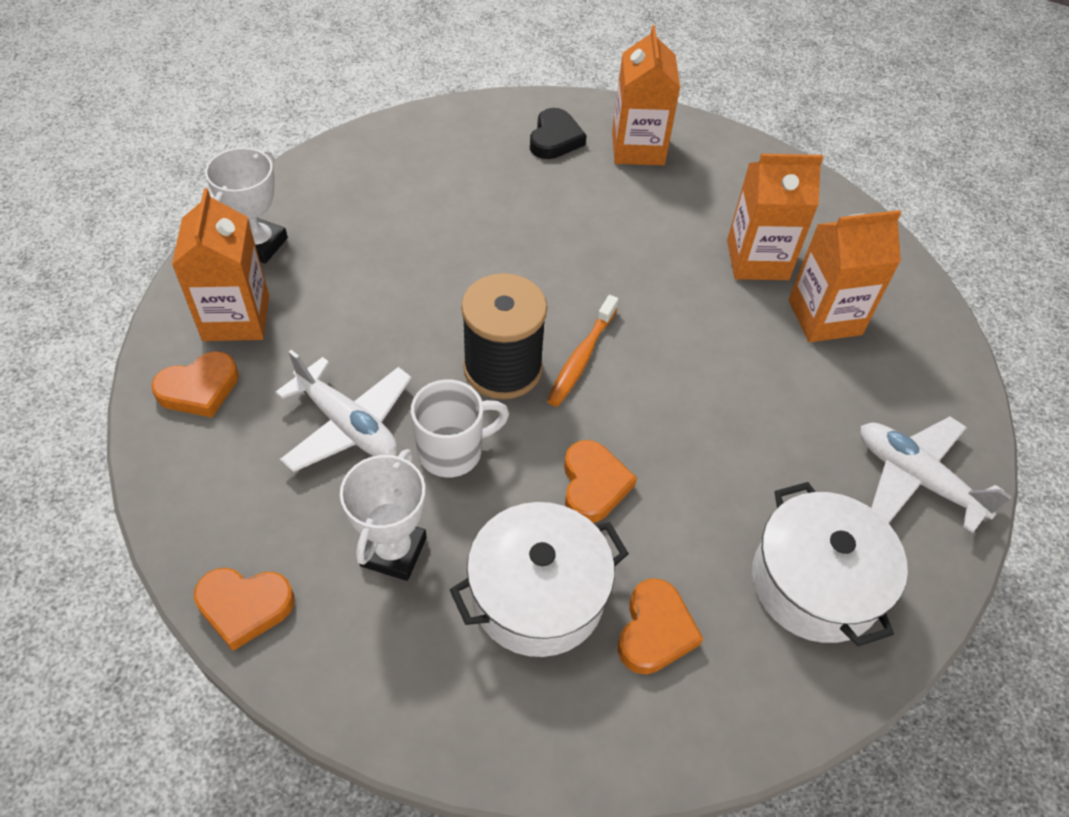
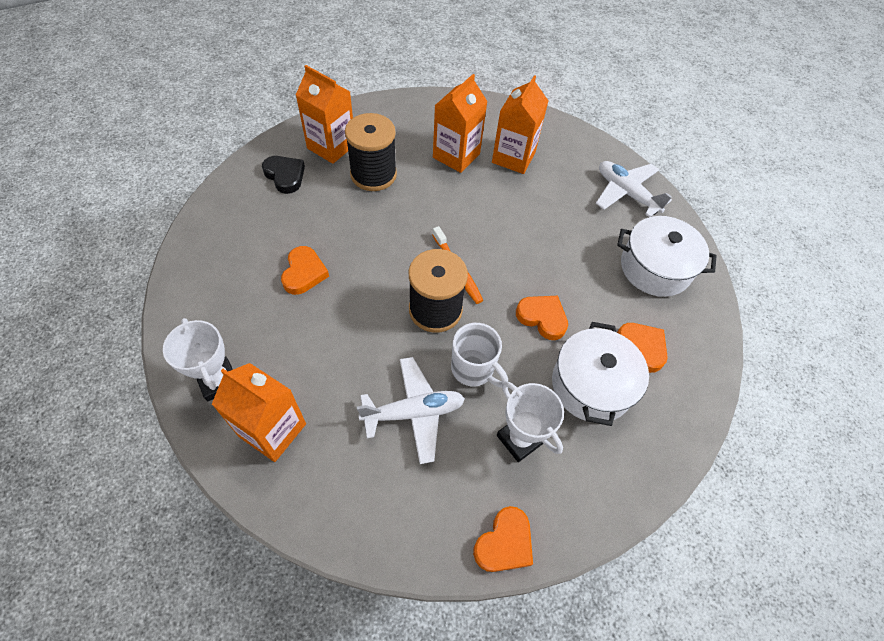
camera: 55 degrees left, 5 degrees up
orange heart [151,351,239,418] -> orange heart moved to [281,246,329,295]
white mug [411,380,509,477] -> white mug turned 120 degrees clockwise [451,323,508,388]
white plane [860,417,1012,533] -> white plane turned 60 degrees clockwise [596,161,672,217]
none -> black spool [345,113,397,191]

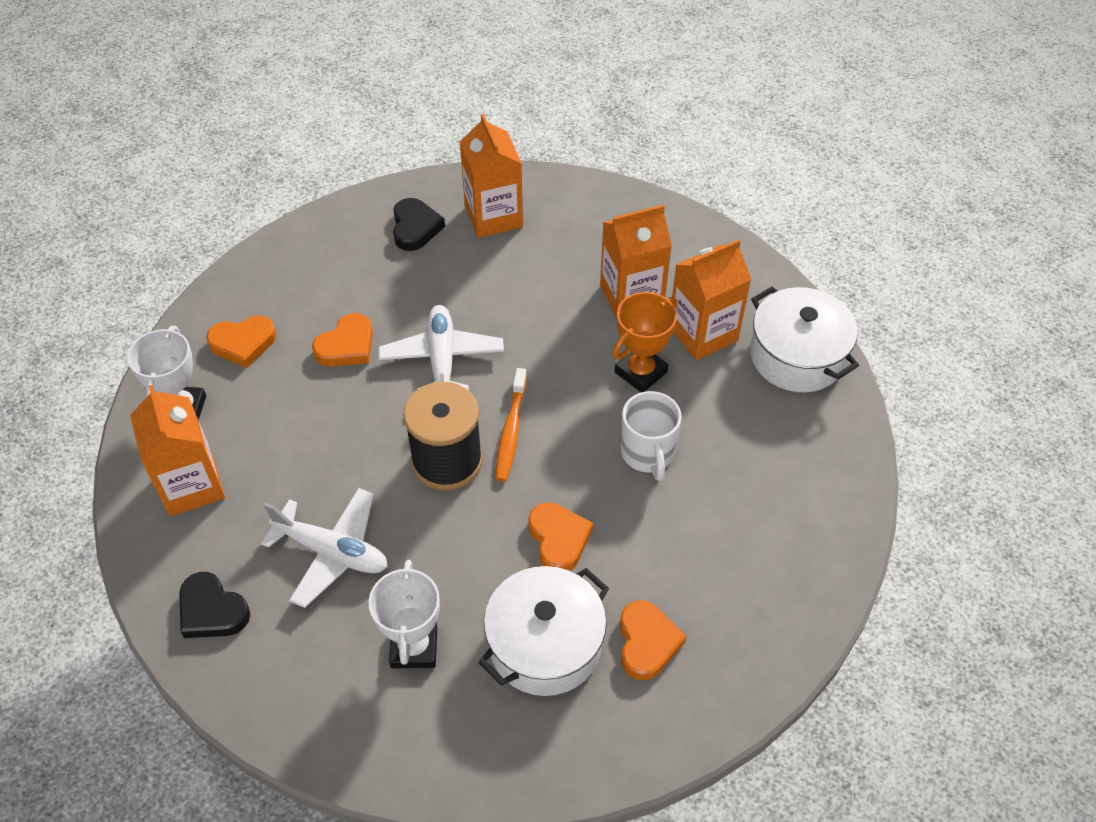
camera: 40 degrees right, 5 degrees down
black spool [345,113,397,191] -> none
white mug [451,323,508,388] -> white mug moved to [621,391,682,481]
orange heart [473,506,533,572] -> orange heart moved to [206,315,277,368]
white plane [596,161,672,217] -> white plane moved to [378,305,504,391]
white pot [617,216,717,297] -> white pot moved to [750,287,859,392]
none -> black heart [179,572,250,638]
none -> orange trophy [613,292,677,392]

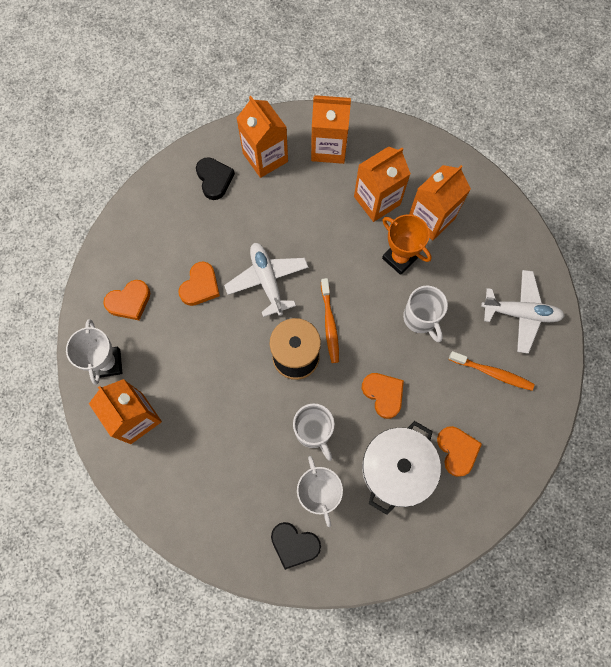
camera: 15 degrees left, 20 degrees up
black heart [179,572,250,638] -> black heart moved to [271,522,321,570]
white plane [261,488,388,608] -> white plane moved to [481,270,565,354]
orange trophy [613,292,677,392] -> orange trophy turned 75 degrees counterclockwise [382,215,432,275]
white pot [750,287,859,392] -> none
none -> white mug [293,403,335,461]
none -> orange carton [311,95,351,164]
none -> orange toothbrush [448,351,534,391]

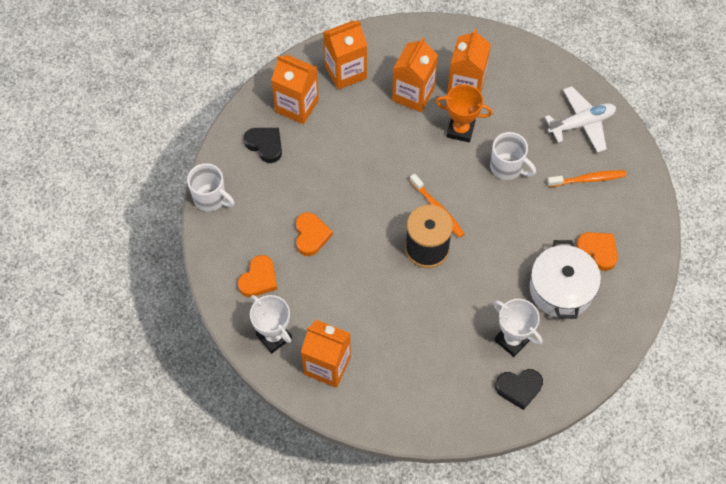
camera: 30 degrees left, 10 degrees down
white plane [224,243,308,317] -> none
white mug [293,403,335,461] -> white mug moved to [187,163,235,211]
orange heart [362,373,404,419] -> none

